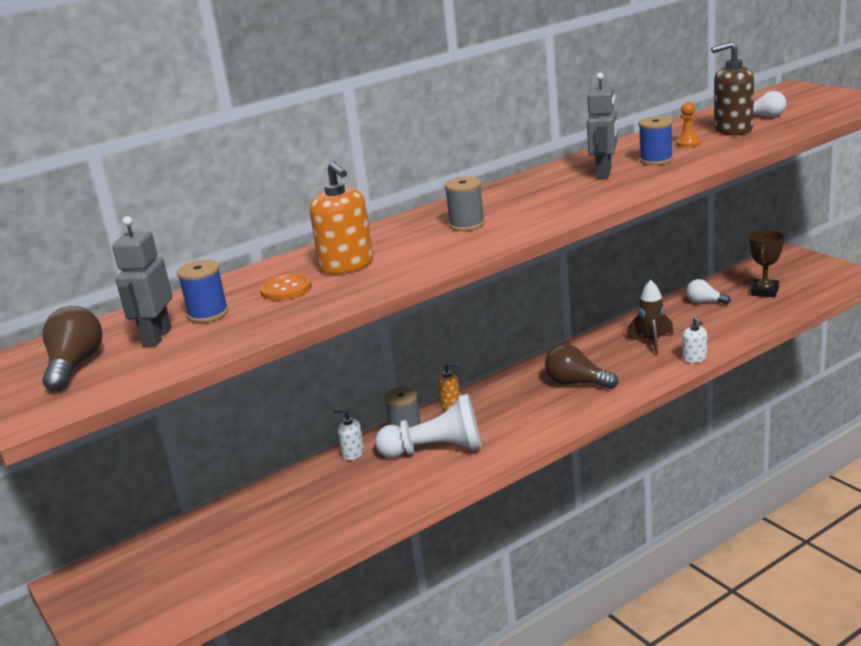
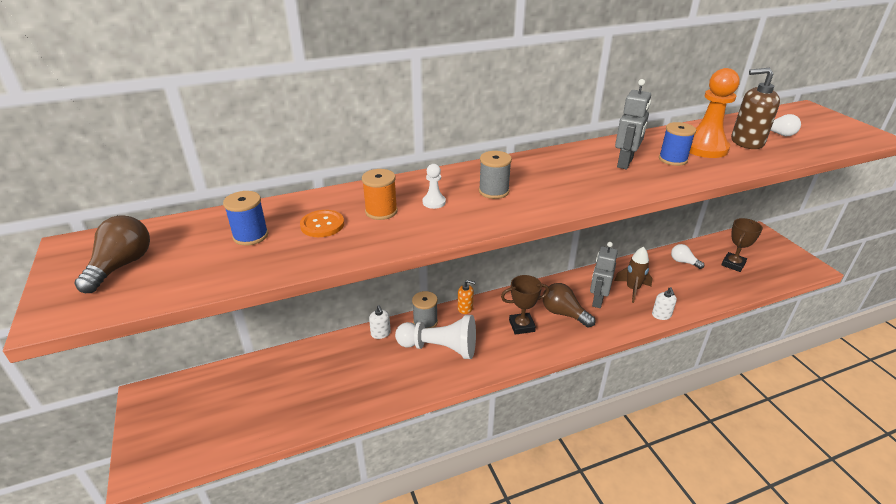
camera: 10 degrees right, 10 degrees up
grey robot [112,216,172,347] -> grey robot moved to [590,242,618,308]
orange soap dispenser [310,161,373,274] -> orange spool [362,169,398,220]
white soap dispenser [334,409,364,460] -> white soap dispenser turned 150 degrees counterclockwise [369,305,391,339]
orange pawn [676,102,700,148] -> orange pawn [690,68,740,158], size x2.22
none -> white pawn [423,164,446,209]
none -> brown trophy [501,275,549,335]

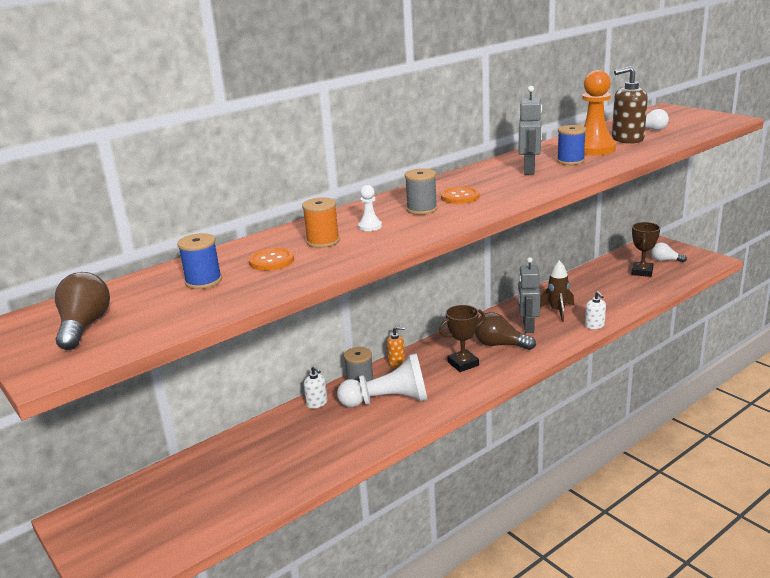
camera: 15 degrees left, 10 degrees down
white light bulb [671,244,704,269] -> white light bulb moved to [651,243,687,263]
none -> orange button [441,187,479,204]

